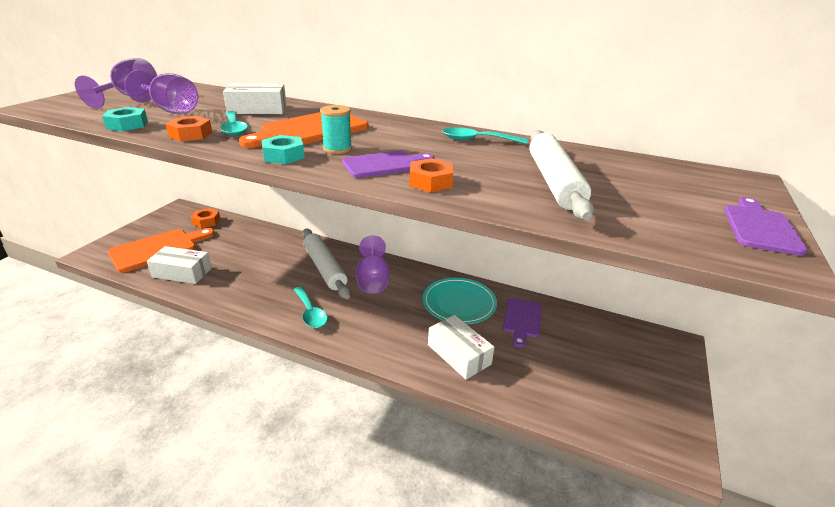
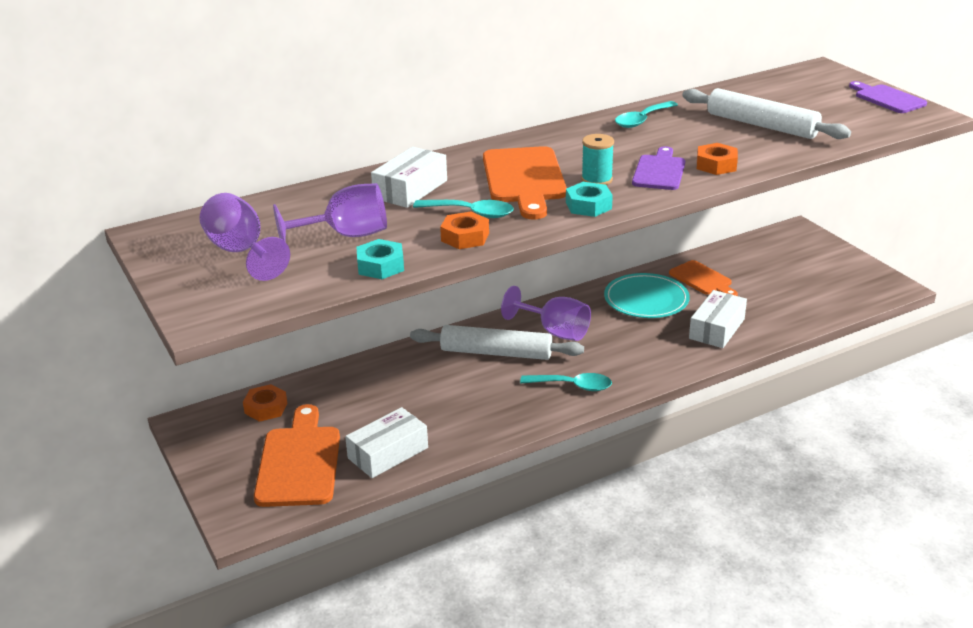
camera: 50 degrees left, 0 degrees up
white box [428,315,494,380] -> white box turned 60 degrees counterclockwise [689,290,747,348]
purple cutting board [503,298,542,348] -> orange cutting board [669,260,738,296]

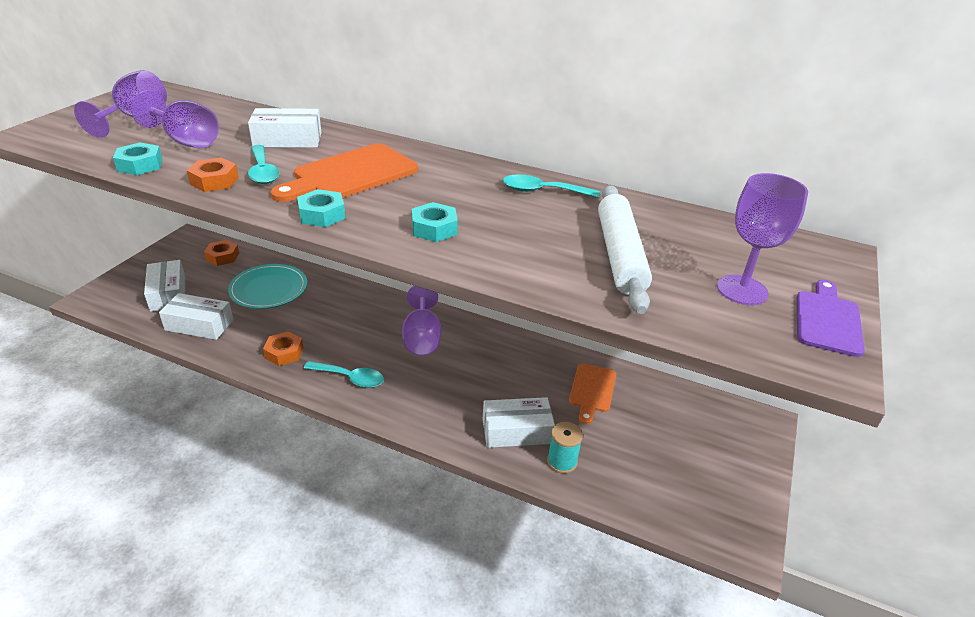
camera: 50 degrees right, 5 degrees up
orange cutting board [254,404,340,507] -> white box [144,260,185,312]
white rolling pin [410,325,584,360] -> none
turquoise spoon [520,373,612,391] -> turquoise spoon turned 45 degrees counterclockwise [303,361,384,388]
turquoise spool [581,134,614,185] -> turquoise spool moved to [547,422,583,474]
turquoise plate [604,273,690,318] -> turquoise plate moved to [228,264,307,309]
purple cutting board [632,146,685,190] -> turquoise nut [412,202,458,242]
orange nut [697,143,738,175] -> orange nut moved to [263,332,303,366]
none -> purple goblet [717,173,808,305]

